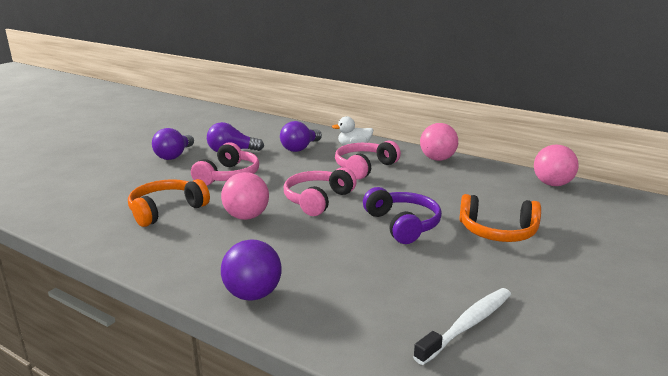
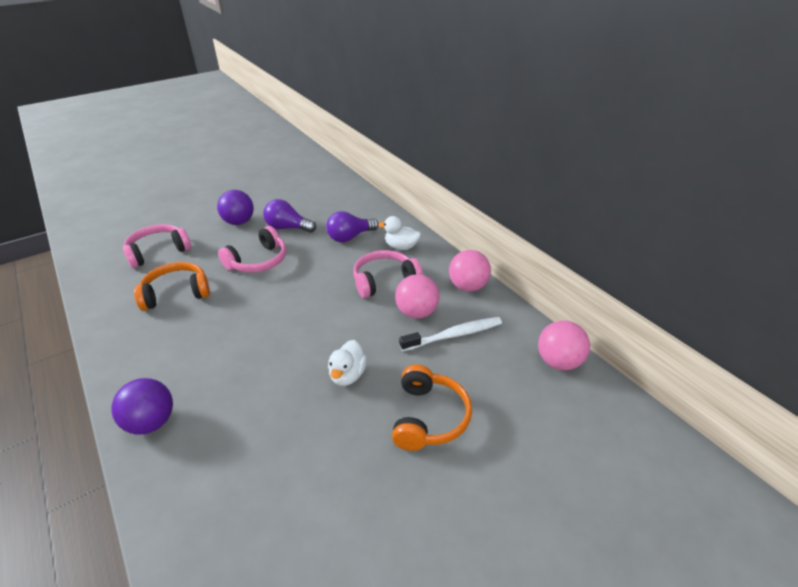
camera: 25 degrees right, 15 degrees up
purple light bulb [152,128,194,160] -> purple ball [217,190,254,225]
pink ball [221,172,269,220] -> pink ball moved to [395,274,440,319]
pink headphones [284,167,357,216] -> pink headphones moved to [123,224,191,268]
purple headphones [363,187,442,244] -> white duck [328,340,367,386]
white toothbrush [413,288,511,365] -> white toothbrush moved to [399,317,502,351]
orange headphones [459,194,541,242] -> orange headphones turned 120 degrees counterclockwise [392,364,472,451]

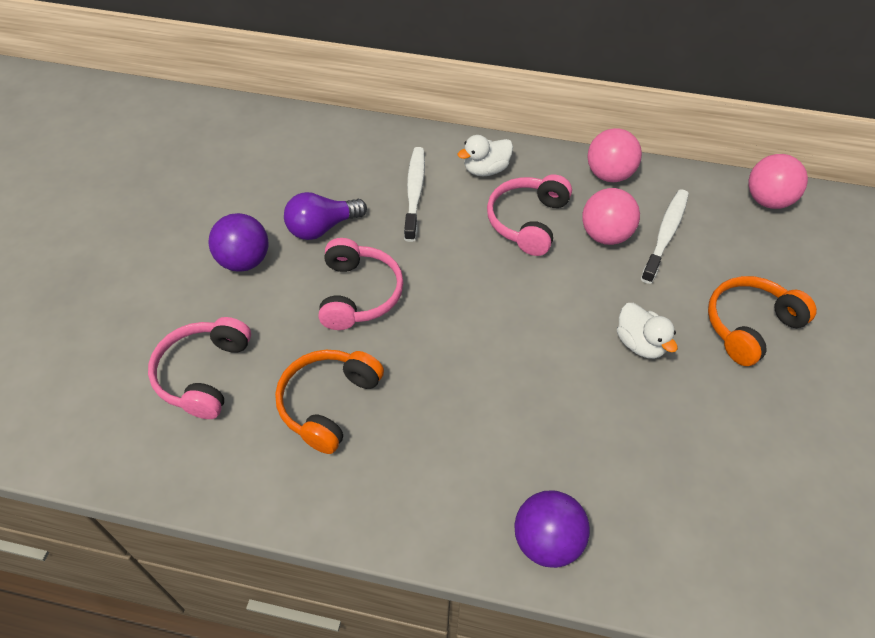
camera: 45 degrees left, 15 degrees up
purple light bulb [326,211,379,242] -> white toothbrush [404,147,425,242]
orange headphones [392,364,472,451] -> orange headphones turned 90 degrees counterclockwise [708,276,817,366]

